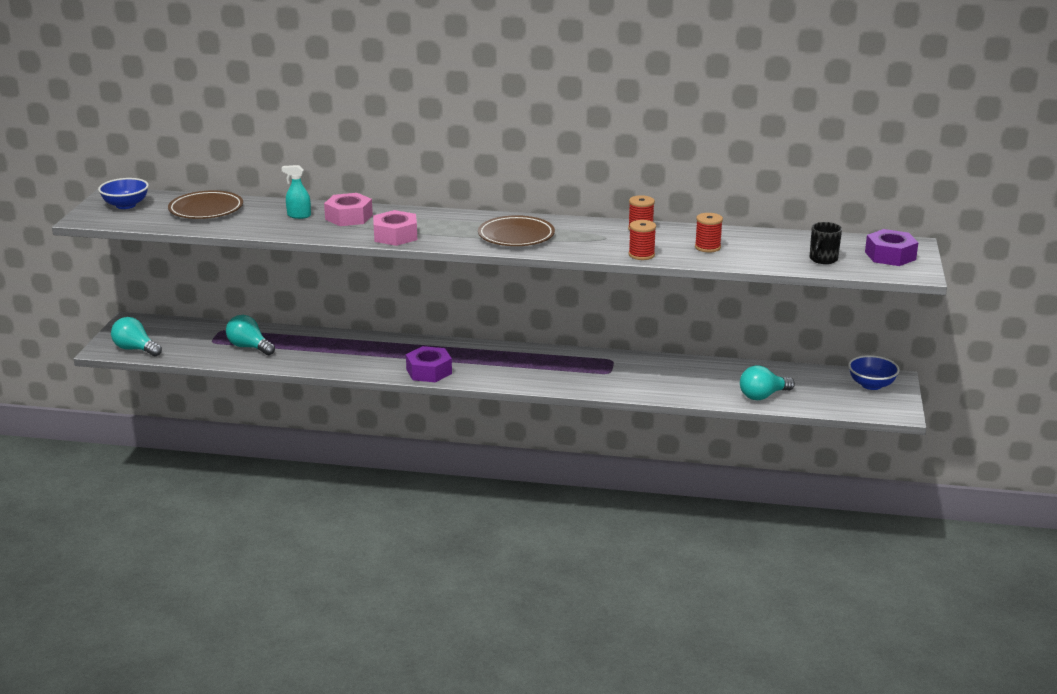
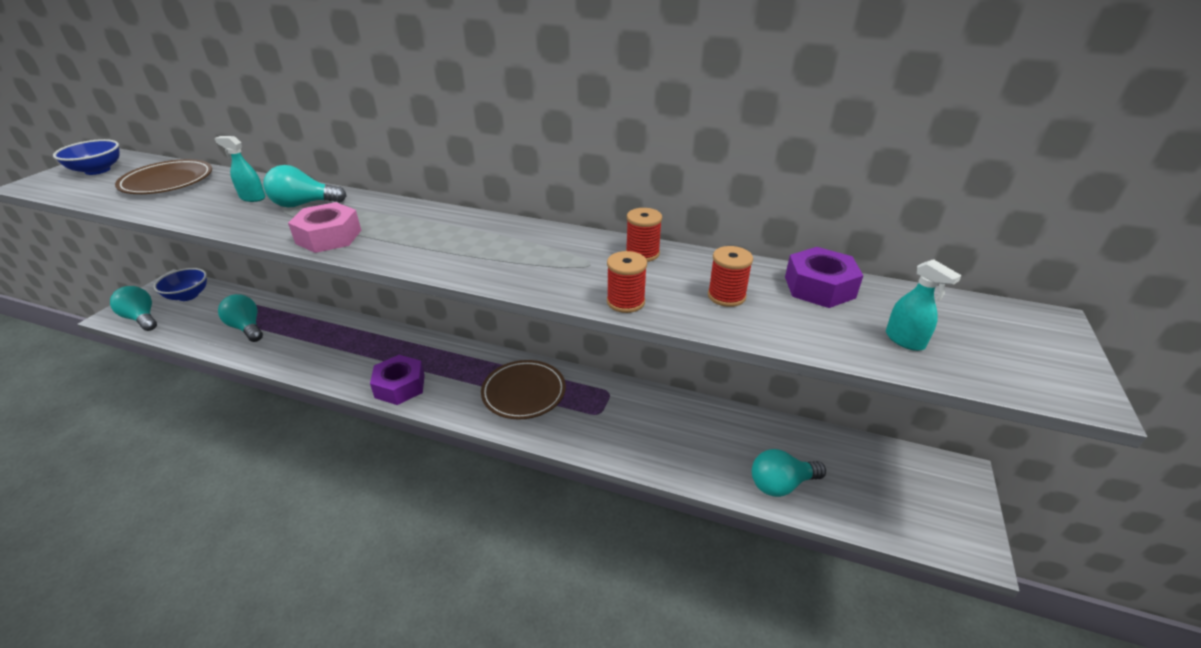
camera: 10 degrees right, 10 degrees up
pink nut [324,193,373,226] -> turquoise light bulb [263,165,347,208]
brown plate [478,215,555,246] -> brown plate moved to [481,360,566,419]
black mug [810,222,842,264] -> turquoise spray bottle [886,259,962,351]
blue bowl [848,355,900,390] -> blue bowl moved to [154,268,207,301]
purple nut [865,229,918,266] -> purple nut moved to [785,247,863,308]

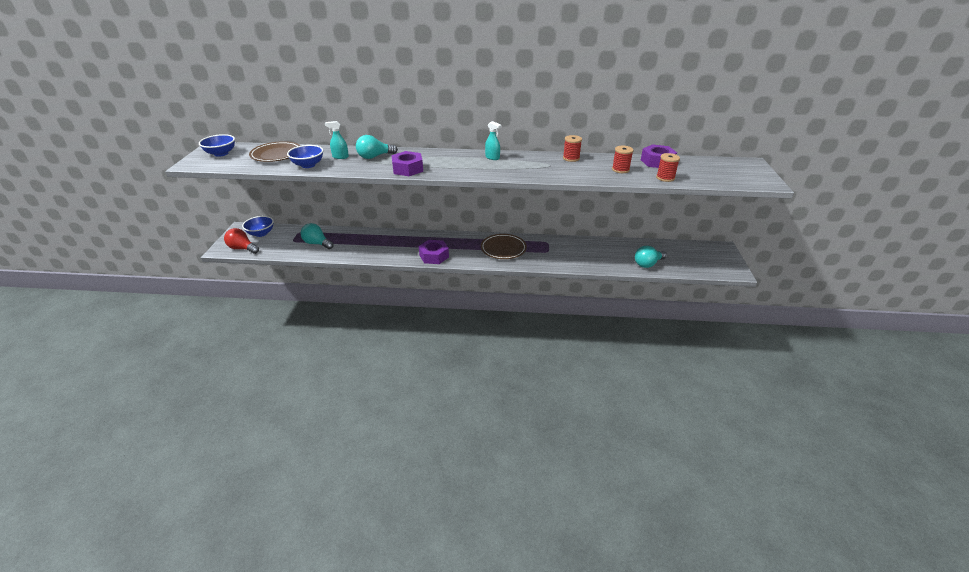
camera: 15 degrees left, 0 degrees up
turquoise light bulb [110,286,157,331] -> red light bulb [224,228,259,254]
pink nut [288,202,362,253] -> purple nut [391,151,423,176]
red spool [607,251,647,313] -> red spool moved to [656,153,680,182]
turquoise spray bottle [886,259,962,351] -> turquoise spray bottle moved to [485,121,502,160]
none -> blue bowl [287,145,323,168]

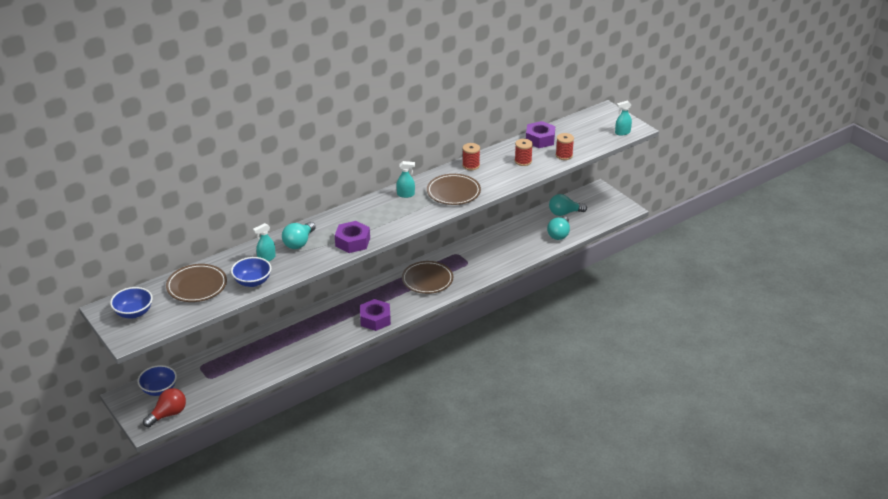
camera: 40 degrees left, 0 degrees up
red light bulb [224,228,259,254] -> red light bulb turned 150 degrees clockwise [143,388,186,427]
turquoise light bulb [300,223,334,249] -> turquoise light bulb moved to [549,194,587,216]
none -> brown plate [427,174,481,205]
none -> turquoise spray bottle [615,101,632,136]

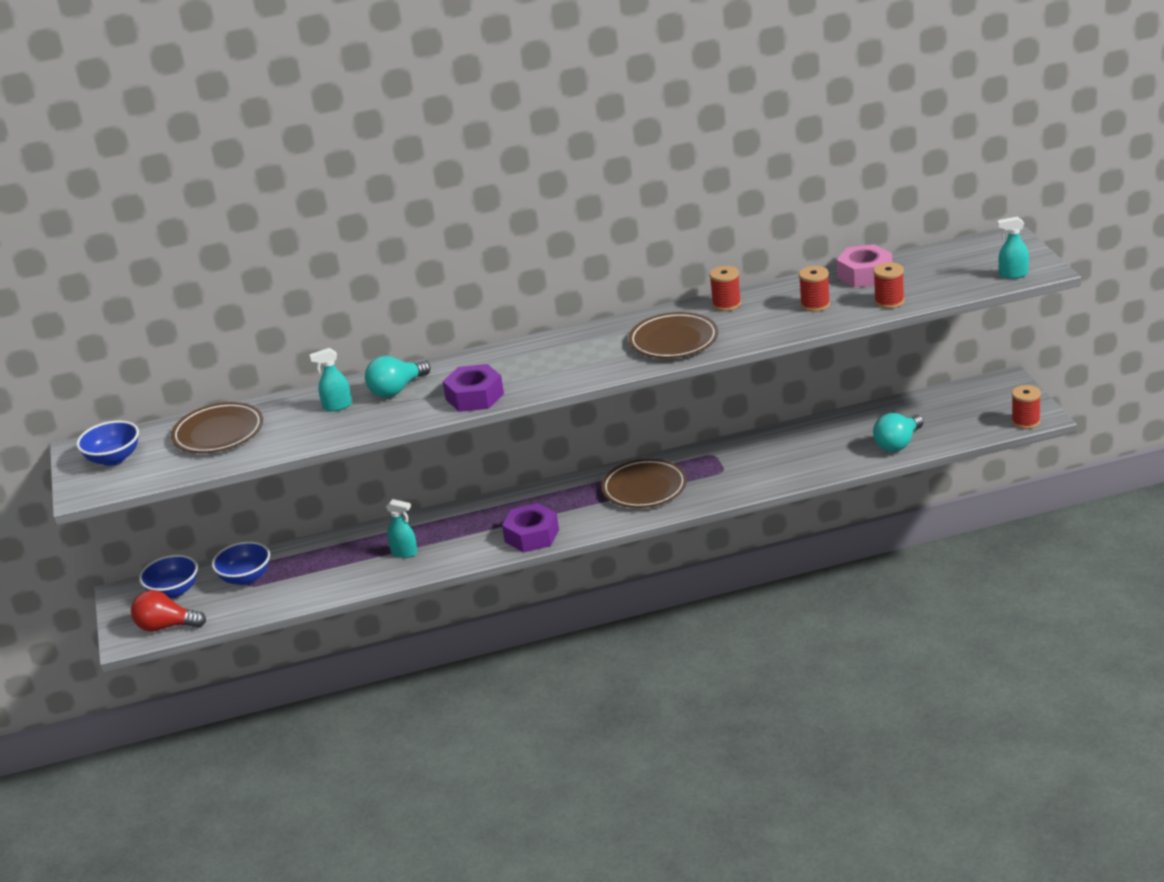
camera: 25 degrees right, 5 degrees down
red light bulb [143,388,186,427] -> red light bulb turned 150 degrees counterclockwise [131,590,206,632]
blue bowl [231,257,271,287] -> blue bowl moved to [212,541,270,585]
turquoise spray bottle [396,161,415,198] -> turquoise spray bottle moved to [386,499,418,558]
purple nut [526,121,555,148] -> pink nut [837,244,892,288]
turquoise light bulb [549,194,587,216] -> none
none -> red spool [1012,385,1041,429]

